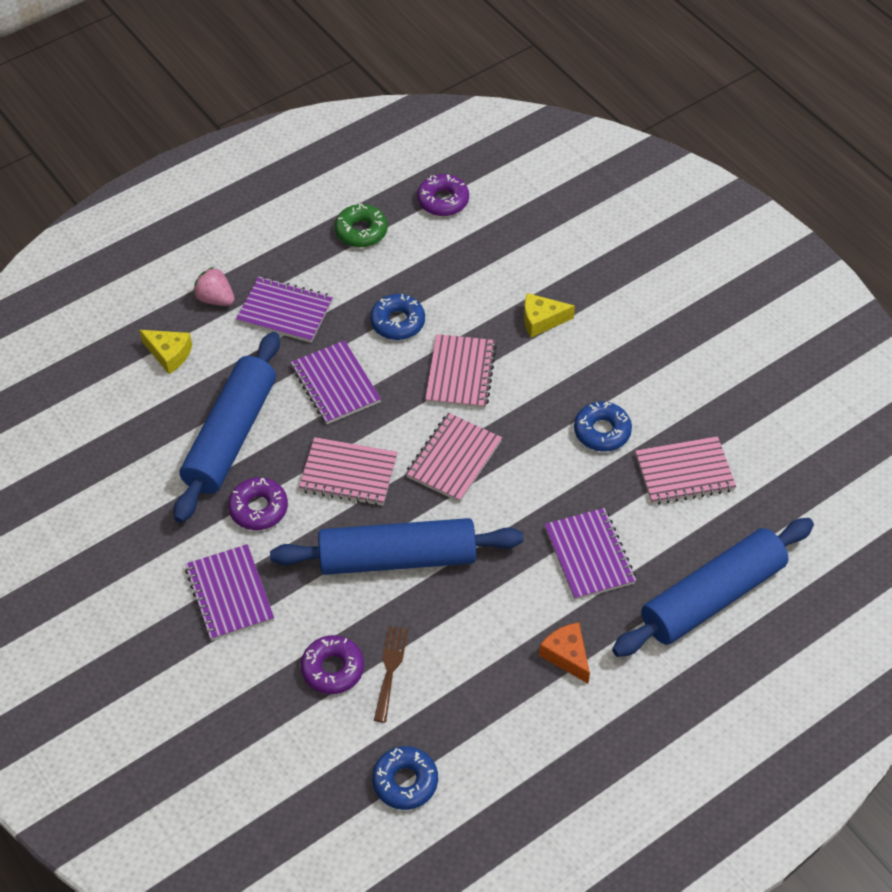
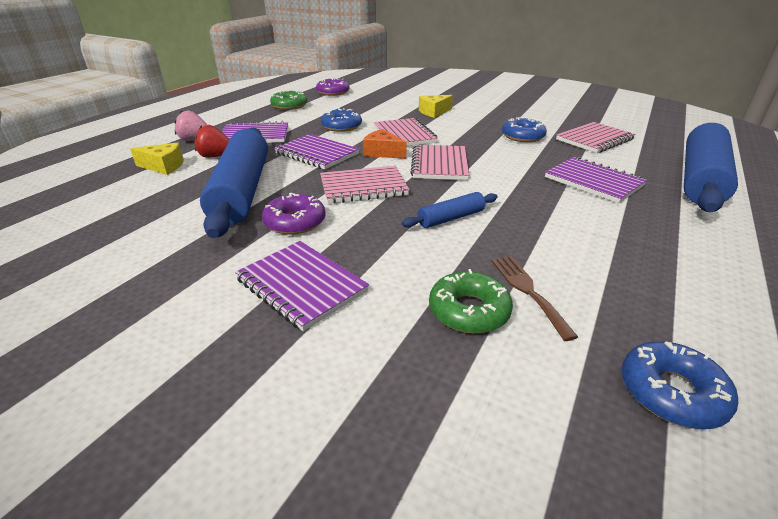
camera: 25 degrees left, 20 degrees down
blue rolling pin [270,518,524,575] -> blue rolling pin [402,192,497,228], size x0.45
purple donut [301,635,364,694] -> green donut [429,269,513,333]
orange cheese [539,622,590,684] -> orange cheese moved to [363,129,407,159]
none -> red strawberry [195,125,230,158]

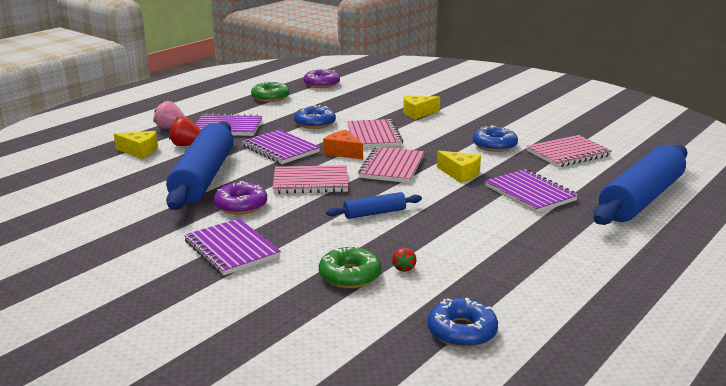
camera: 10 degrees right, 10 degrees down
brown fork [491,256,578,341] -> red strawberry [392,248,417,272]
none -> yellow cheese [437,151,481,183]

